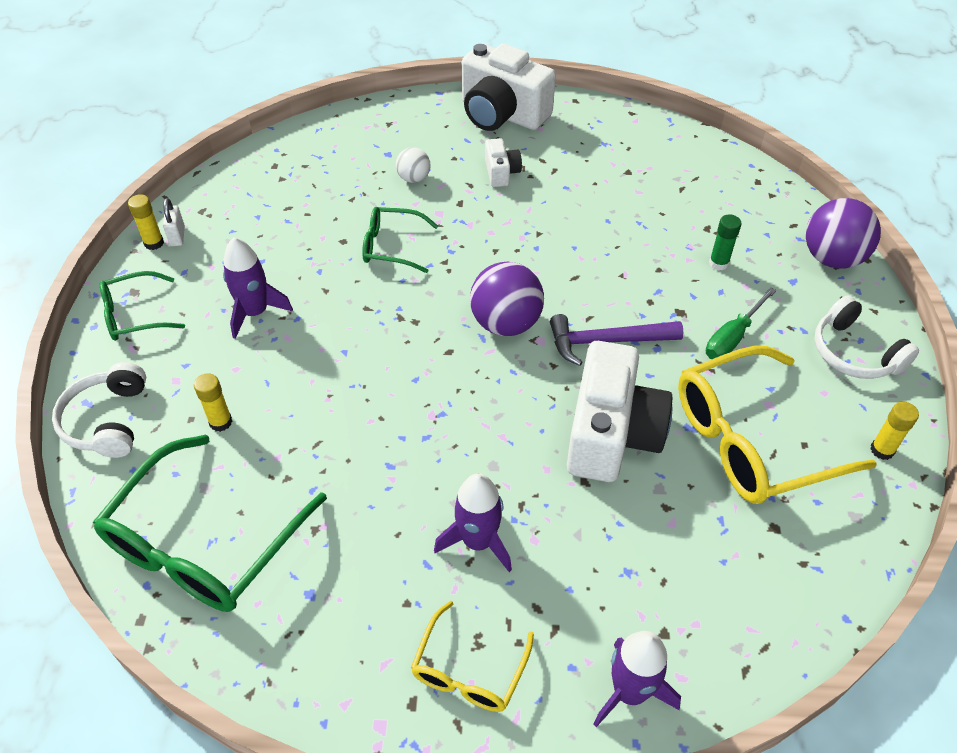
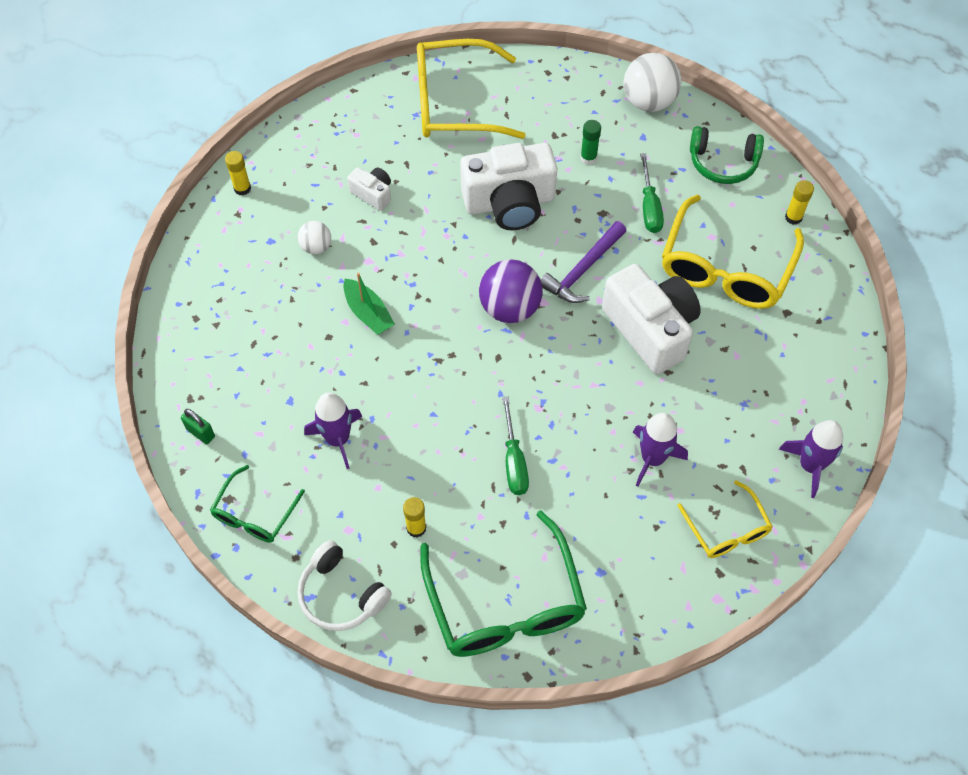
camera: 45 degrees left, 10 degrees up
yellow glue stick [128,194,164,250] -> yellow glue stick moved to [225,151,251,196]
white padlock [163,198,185,246] -> green padlock [181,409,215,444]
green glasses [362,207,438,273] -> green boat [343,273,395,335]
white camera [462,44,556,131] -> white camera moved to [460,143,557,230]
purple ball [806,198,881,269] -> white ball [623,53,682,112]
white headphones [814,295,919,379] -> green headphones [690,126,764,184]
none -> yellow glasses [417,39,526,139]
none -> green screwdriver [502,396,529,495]

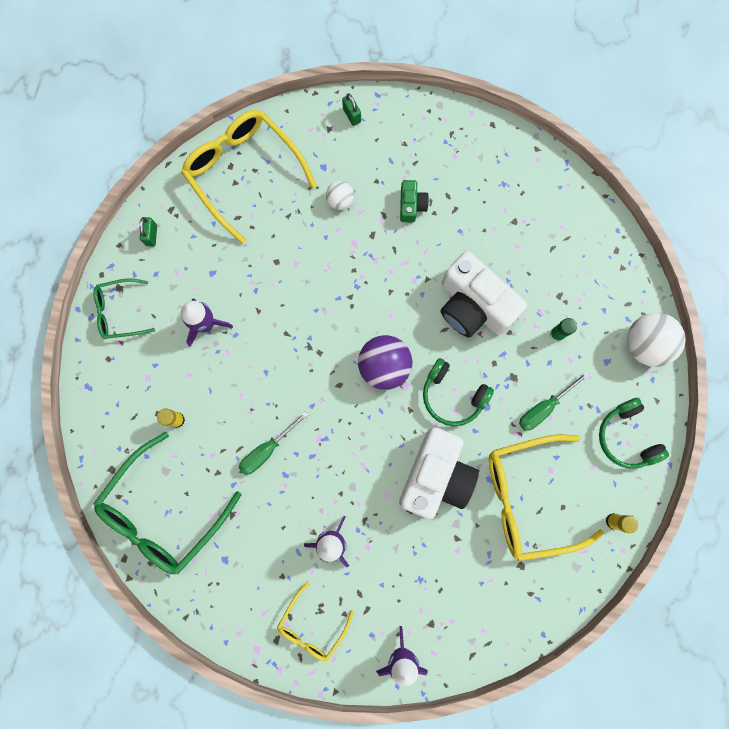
camera: 55 degrees right, 20 degrees up
yellow glue stick [225,151,251,196] -> green padlock [342,94,361,126]
white headphones [297,540,392,631] -> none
green boat [343,273,395,335] -> none
white camera [347,167,391,211] -> green camera [400,180,429,223]
yellow glasses [417,39,526,139] -> yellow glasses moved to [181,110,317,244]
purple hammer [540,221,627,303] -> green headphones [423,358,494,426]

